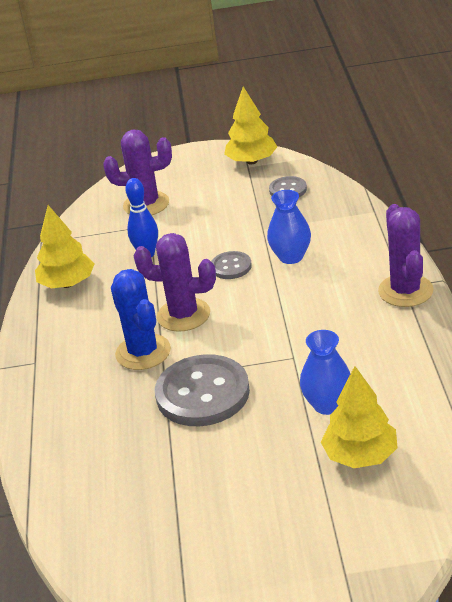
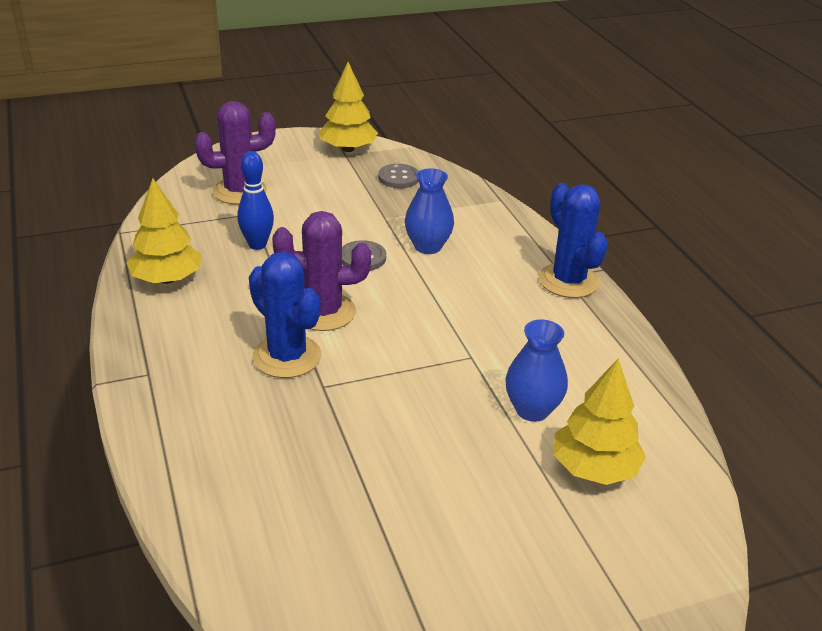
camera: 20 degrees left, 0 degrees up
grey button [155,354,250,426] -> none
purple cactus [378,204,434,307] -> blue cactus [539,183,608,298]

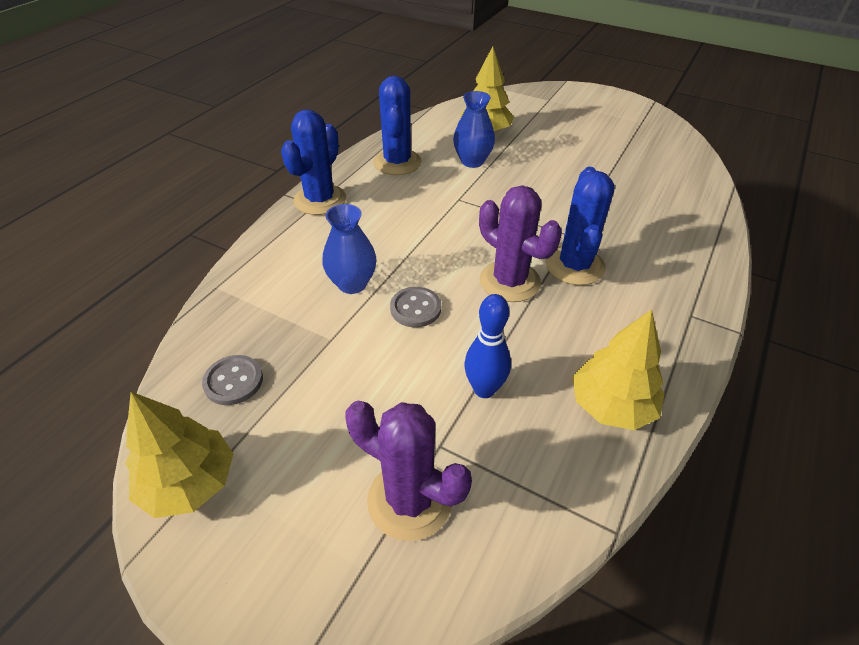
camera: 130 degrees left, 10 degrees up
none -> blue cactus [373,76,422,175]

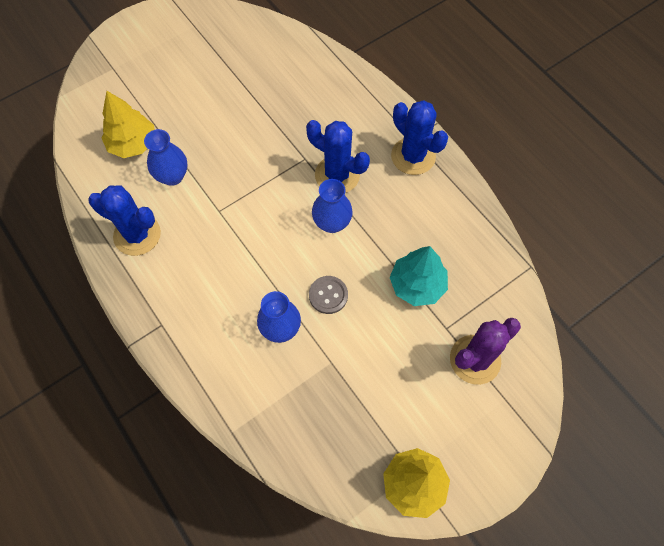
camera: 65 degrees left, 20 degrees up
grey button [202,355,263,405] -> none
blue cactus [281,110,346,215] -> blue cactus moved to [391,100,448,175]
blue bowling pin [465,294,511,398] -> turquoise tree [390,246,448,306]
purple cactus [479,185,562,302] -> blue vase [312,179,353,233]
yellow tree [572,309,665,430] -> none

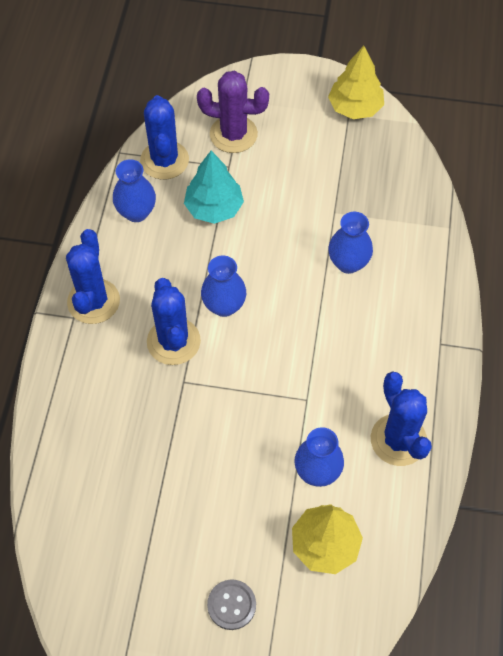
camera: 135 degrees left, 5 degrees down
grey button [309,276,348,314] -> grey button moved to [207,579,256,630]
none -> blue vase [113,159,156,222]
none -> blue cactus [140,95,189,180]

